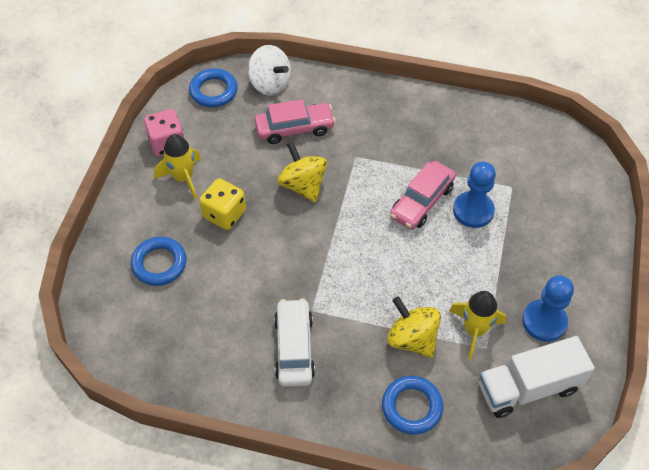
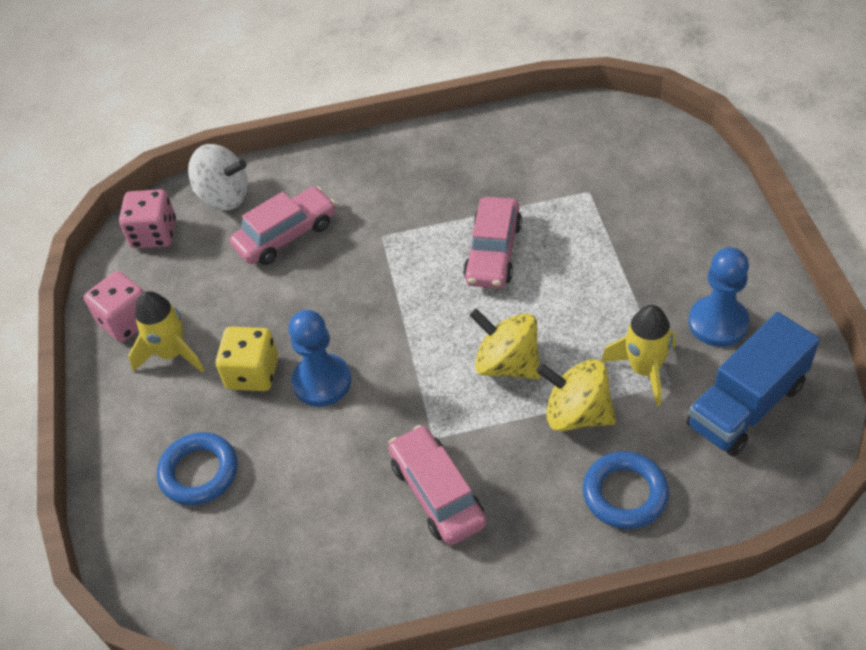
camera: 20 degrees left, 5 degrees down
blue ring [189,68,238,107] -> pink dice [119,189,176,249]
white car [274,298,315,387] -> pink car [388,425,486,545]
yellow spinning top [277,141,327,202] -> yellow spinning top moved to [469,308,541,379]
blue pawn [453,162,496,228] -> blue pawn moved to [289,310,351,407]
white truck [479,336,595,418] -> blue truck [686,312,820,456]

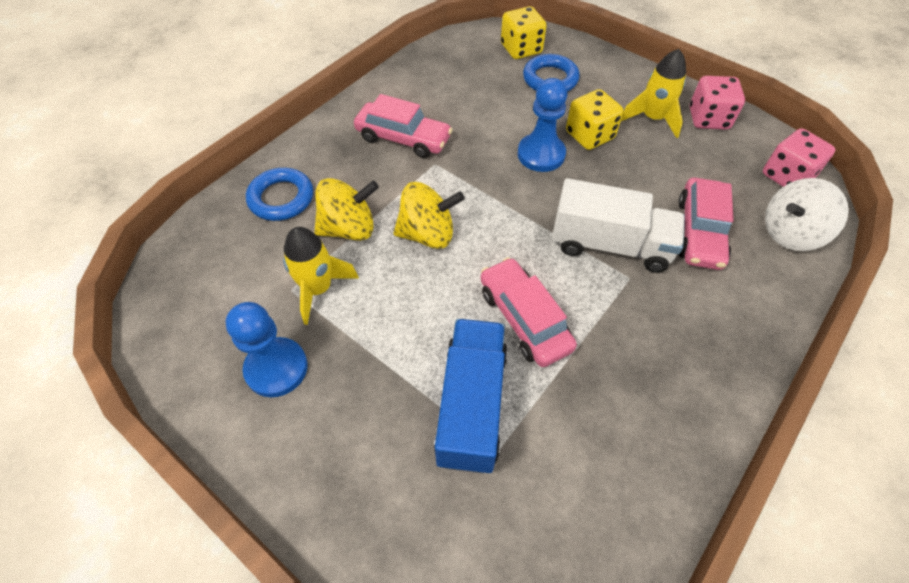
camera: 135 degrees right, 5 degrees up
blue truck [686,312,820,456] -> blue truck moved to [434,319,508,473]
none -> yellow dice [501,6,547,59]
none -> white truck [552,178,685,273]

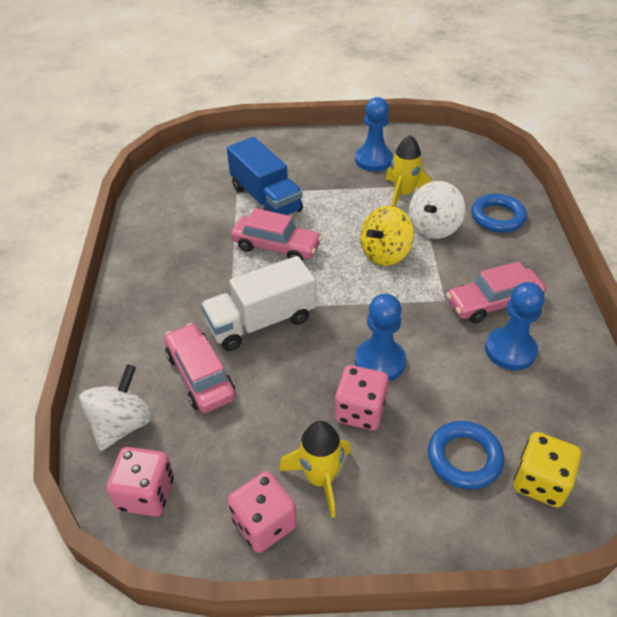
camera: 140 degrees right, 10 degrees down
yellow spinning top [314,178,379,241] -> white spinning top [409,181,465,239]
yellow dice [566,89,624,150] -> pink dice [334,365,389,430]
none -> blue pawn [485,282,545,370]

